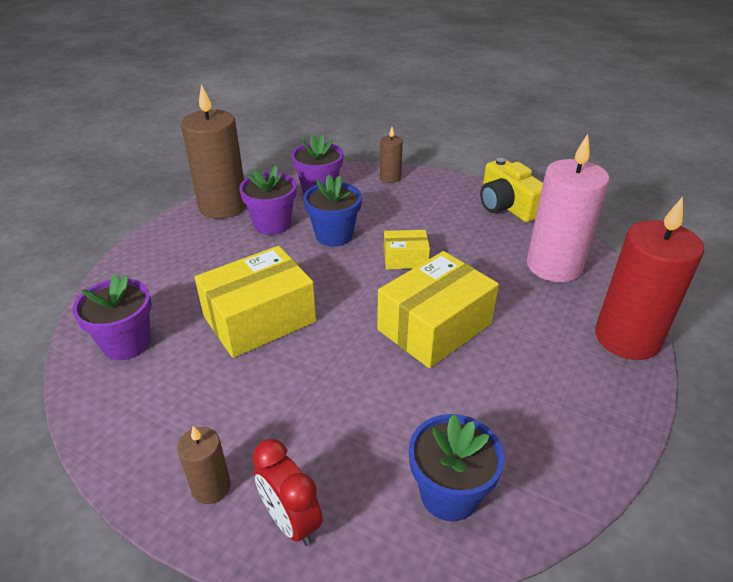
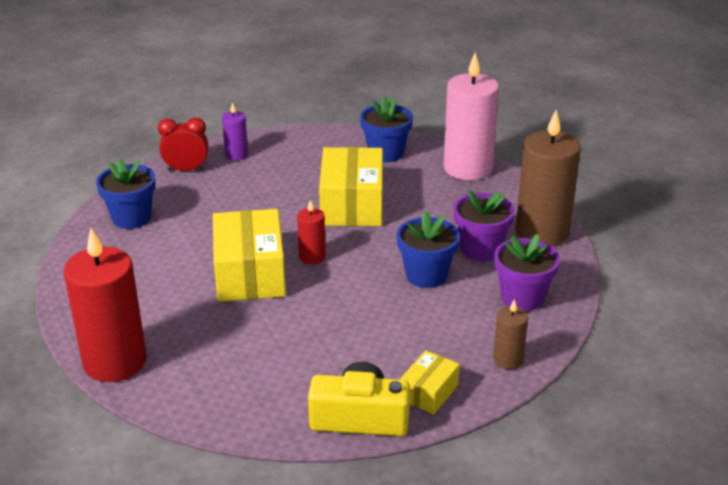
camera: 125 degrees right, 5 degrees down
purple flower pot [72,274,152,360] -> blue flower pot [360,97,413,162]
brown candle [177,426,231,504] -> purple candle [222,102,248,161]
yellow box [384,230,430,269] -> yellow box moved to [400,350,460,414]
pink candle [527,134,610,282] -> pink candle moved to [443,52,499,180]
none -> red candle [297,200,326,264]

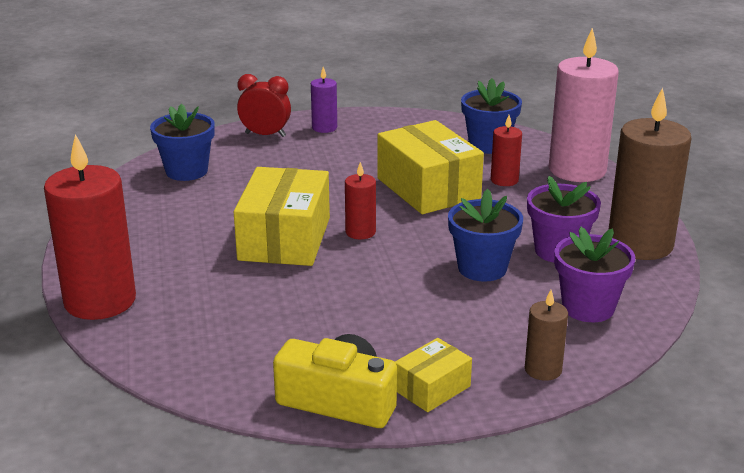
camera: 15 degrees right, 5 degrees down
yellow box [319,147,383,226] -> yellow box turned 45 degrees counterclockwise [377,120,484,214]
none -> red candle [491,115,522,186]

